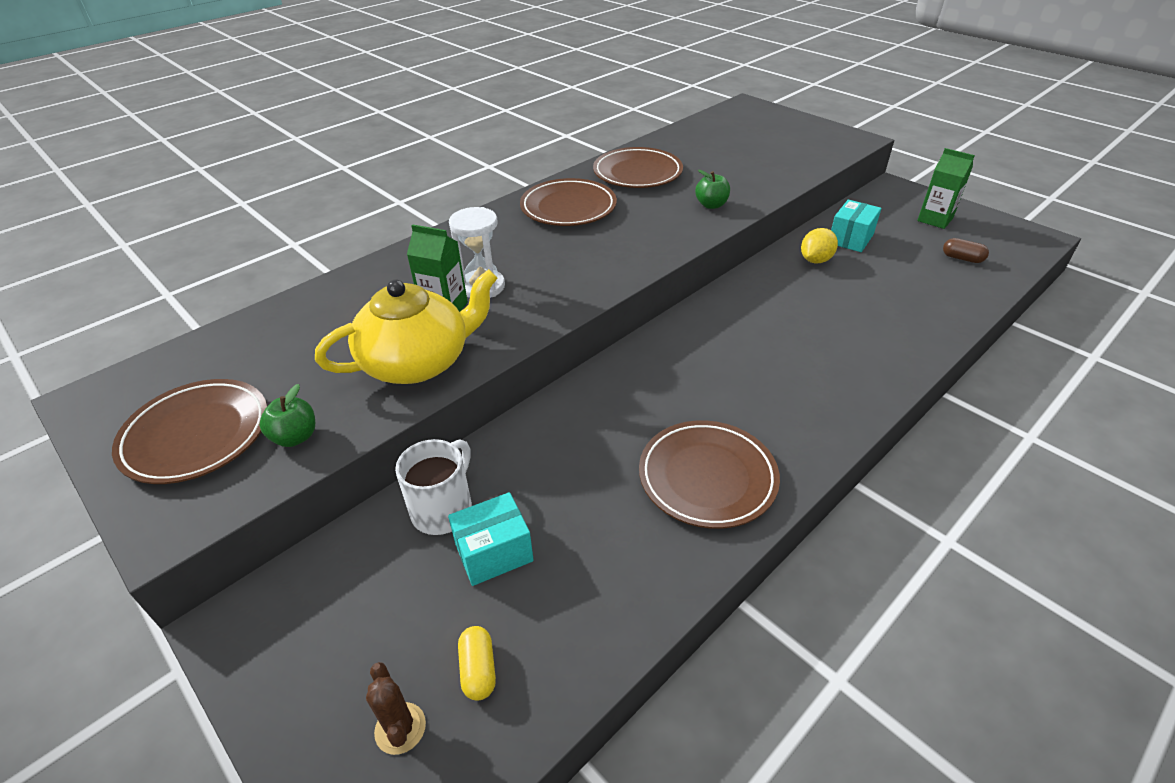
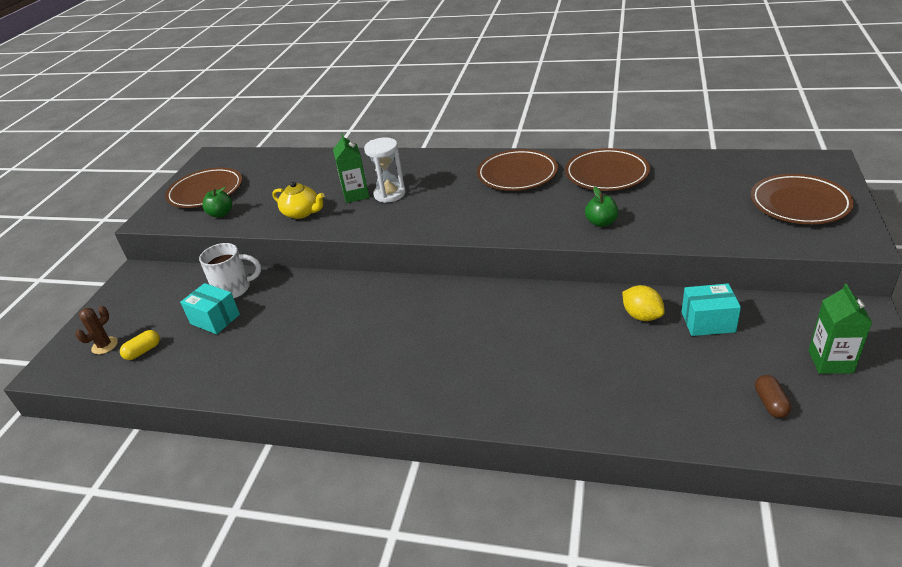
camera: 60 degrees right, 5 degrees down
yellow teapot [315,269,497,384] -> yellow teapot [272,182,325,219], size x0.57
brown plate [639,420,780,529] -> brown plate moved to [751,174,854,224]
yellow lemon [801,228,838,264] -> yellow lemon turned 45 degrees clockwise [622,285,665,321]

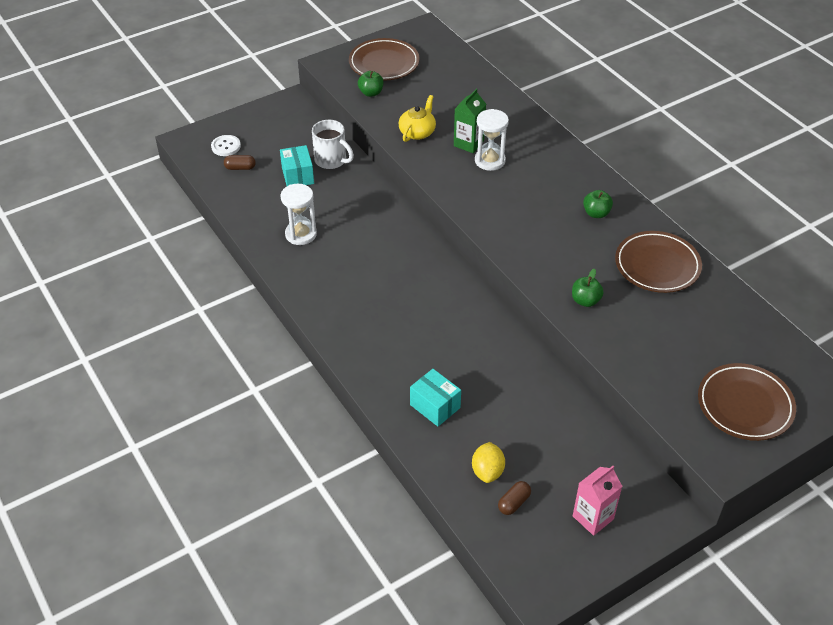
camera: 40 degrees right, 10 degrees up
brown cactus [76,306,118,354] -> white button [211,135,241,156]
yellow capsule [120,330,160,360] -> brown capsule [224,155,256,170]
yellow teapot [272,182,325,219] -> yellow teapot turned 135 degrees counterclockwise [399,95,436,142]
brown plate [477,149,558,191] -> green apple [583,190,613,218]
yellow lemon [622,285,665,321] -> yellow lemon moved to [472,442,505,483]
turquoise box [682,283,741,336] -> turquoise box moved to [410,369,461,426]
green carton [808,284,872,374] -> pink carton [573,466,622,536]
none -> white hourglass [280,184,317,245]

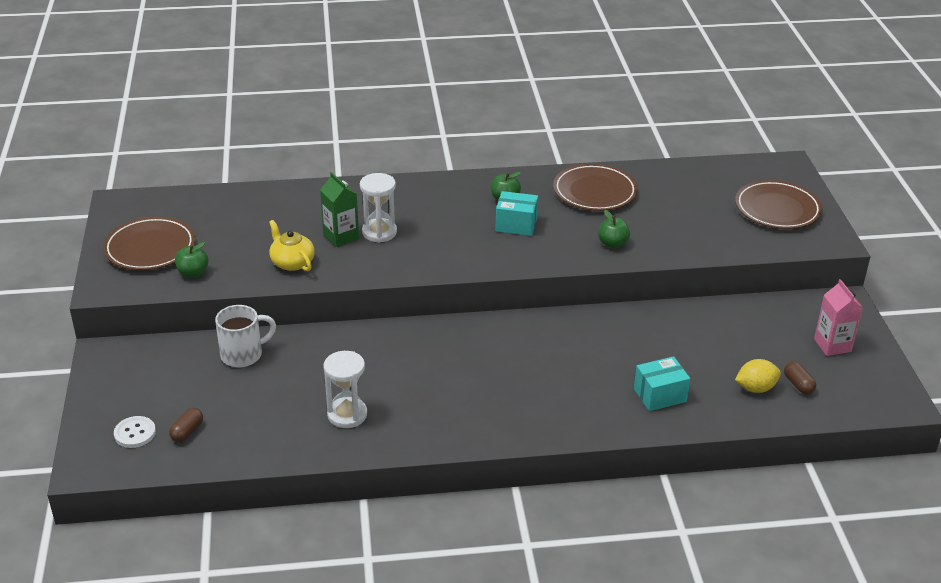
camera: 65 degrees left, 10 degrees down
turquoise box [280,145,314,186] -> turquoise box moved to [495,191,538,236]
yellow lemon [472,442,505,483] -> yellow lemon turned 45 degrees counterclockwise [735,359,781,393]

